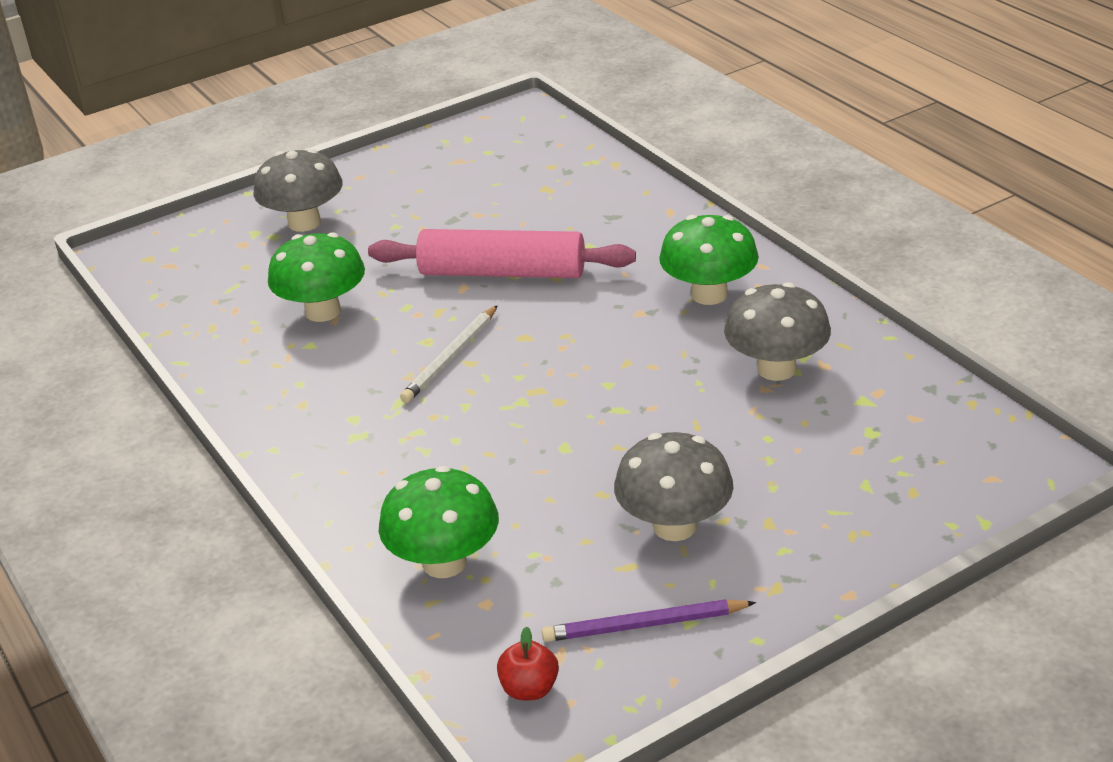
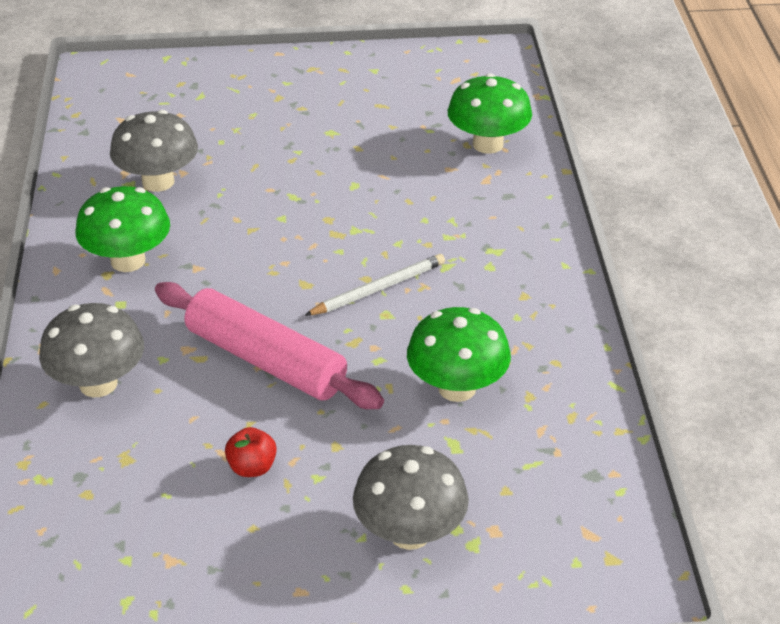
camera: 155 degrees left, 5 degrees up
red apple [497,626,559,700] -> red apple moved to [225,427,277,477]
purple pencil [542,599,756,642] -> none
grey mushroom [614,432,733,541] -> grey mushroom moved to [39,303,144,397]

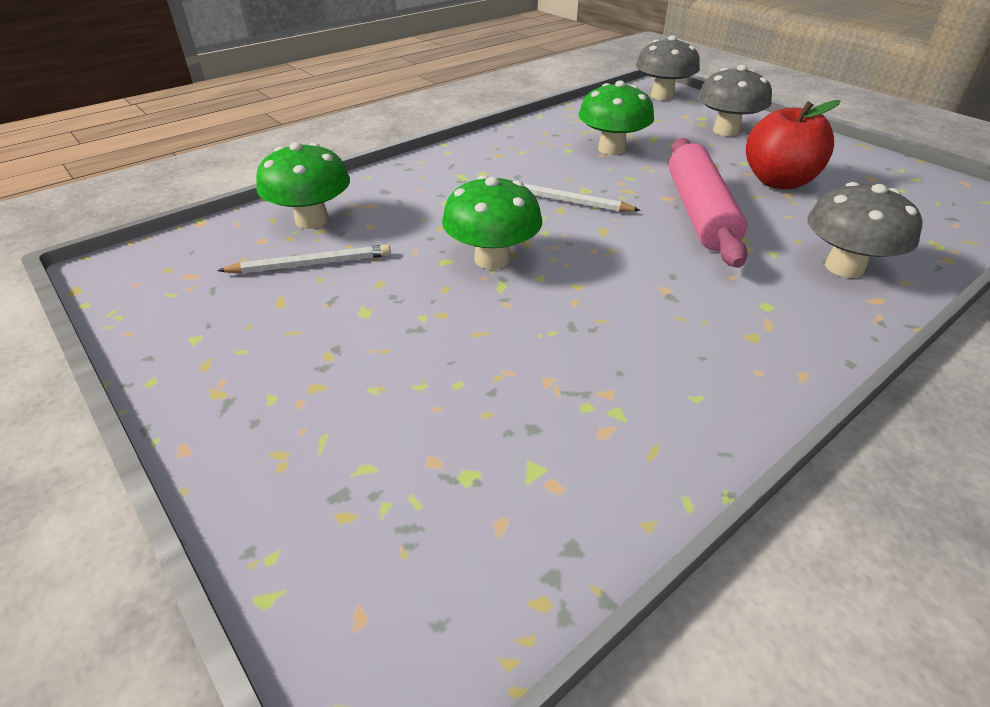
camera: 125 degrees left, 0 degrees up
green mushroom [75,186,170,272] -> green mushroom moved to [442,175,542,270]
grey mushroom [110,110,198,192] -> grey mushroom moved to [636,35,700,100]
red apple [225,427,277,477] -> red apple [746,100,841,189], size x2.10
none -> white pencil [217,244,391,274]

